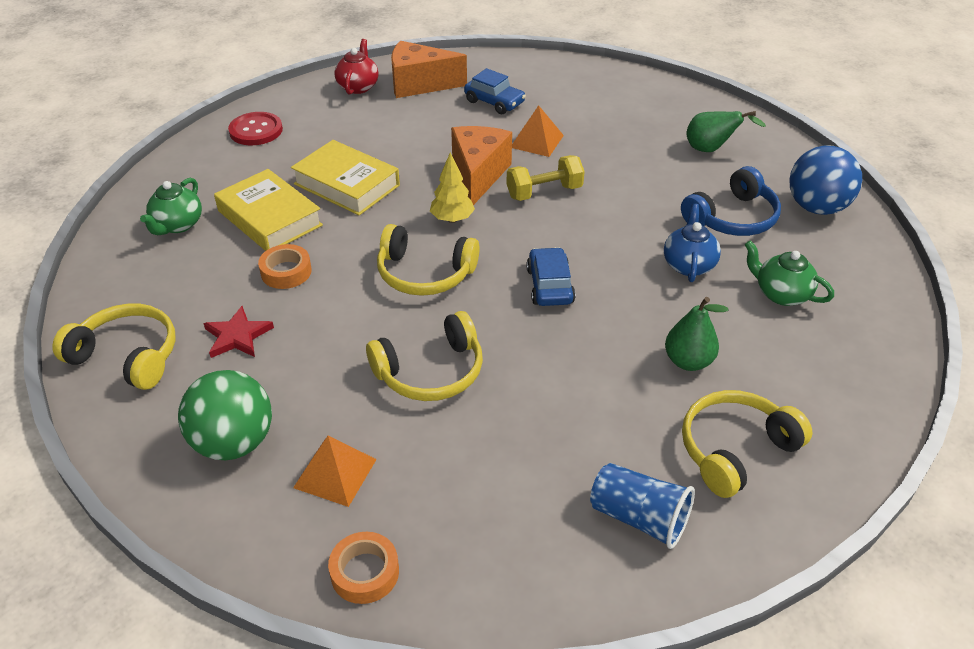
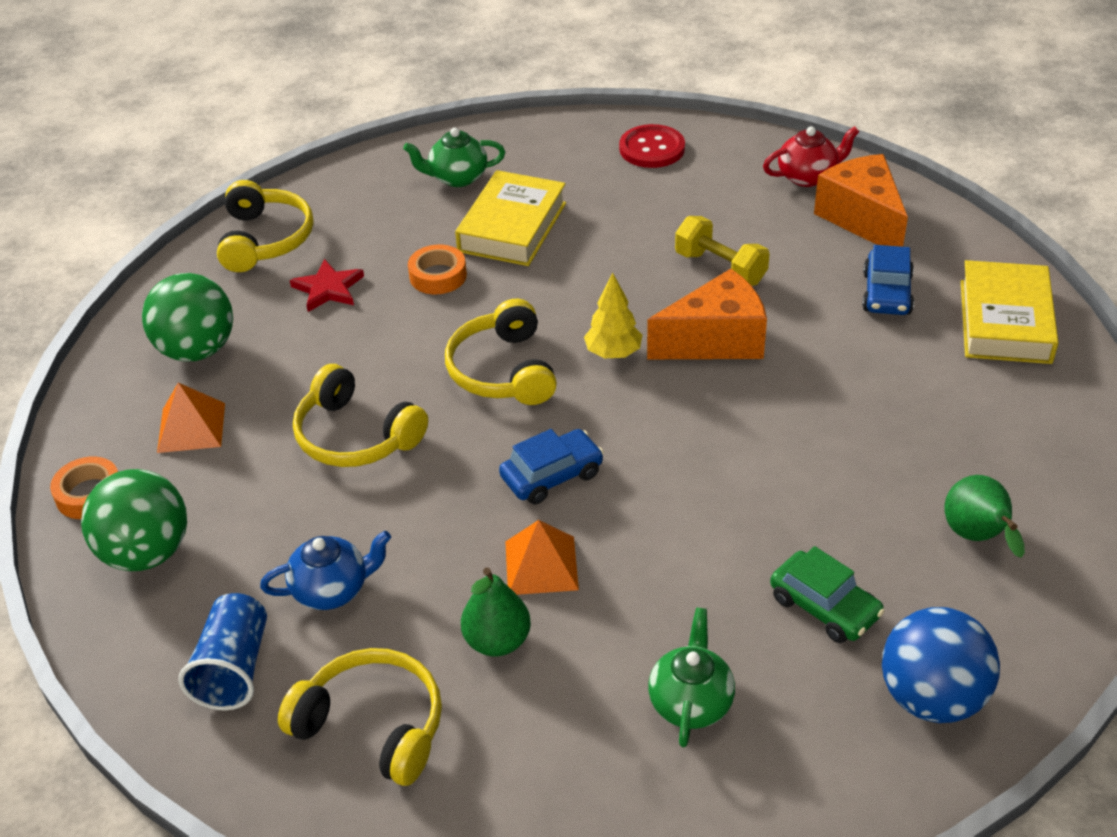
camera: 65 degrees right, 0 degrees up
yellow book [291,140,400,215] -> yellow book moved to [961,260,1059,364]
yellow dumbbell [507,155,585,201] -> yellow dumbbell moved to [675,216,770,286]
orange pyramid [512,105,564,157] -> orange pyramid moved to [506,520,579,595]
blue teapot [664,204,721,282] -> blue teapot moved to [260,531,391,610]
blue headphones [681,166,781,236] -> green car [770,546,885,643]
none -> green ball [81,469,187,571]

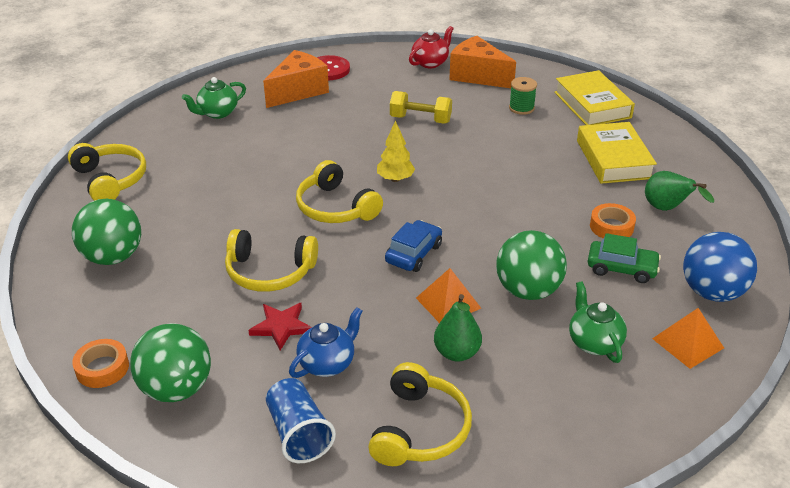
camera: 30 degrees left, 5 degrees down
orange pyramid [157,383,225,453] -> orange pyramid moved to [652,308,724,369]
yellow headphones [278,648,442,786] -> yellow headphones turned 105 degrees clockwise [368,362,472,466]
red star [290,259,364,312] -> red star moved to [248,303,312,350]
orange tape [408,244,467,295] -> orange tape moved to [590,203,636,238]
yellow book [455,170,566,266] -> yellow book moved to [577,122,657,184]
orange cheese [647,269,767,359] -> orange cheese moved to [263,50,329,108]
blue car [862,245,914,315] -> green spool [509,77,537,115]
none -> green ball [496,230,567,300]

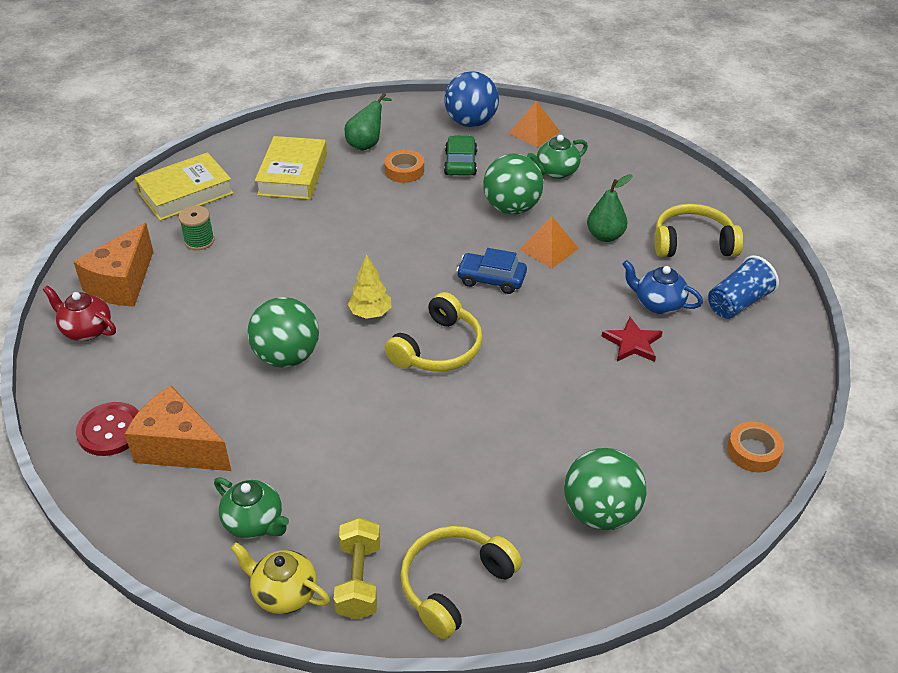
camera: 105 degrees left, 5 degrees up
green ball [130,323,211,402] -> green ball moved to [247,297,319,368]
yellow headphones [225,229,318,292] -> none
yellow dumbbell [390,91,452,124] -> yellow dumbbell moved to [334,517,380,619]
yellow book [577,122,657,184] -> yellow book turned 60 degrees counterclockwise [255,136,327,200]
none -> yellow teapot [231,542,330,614]

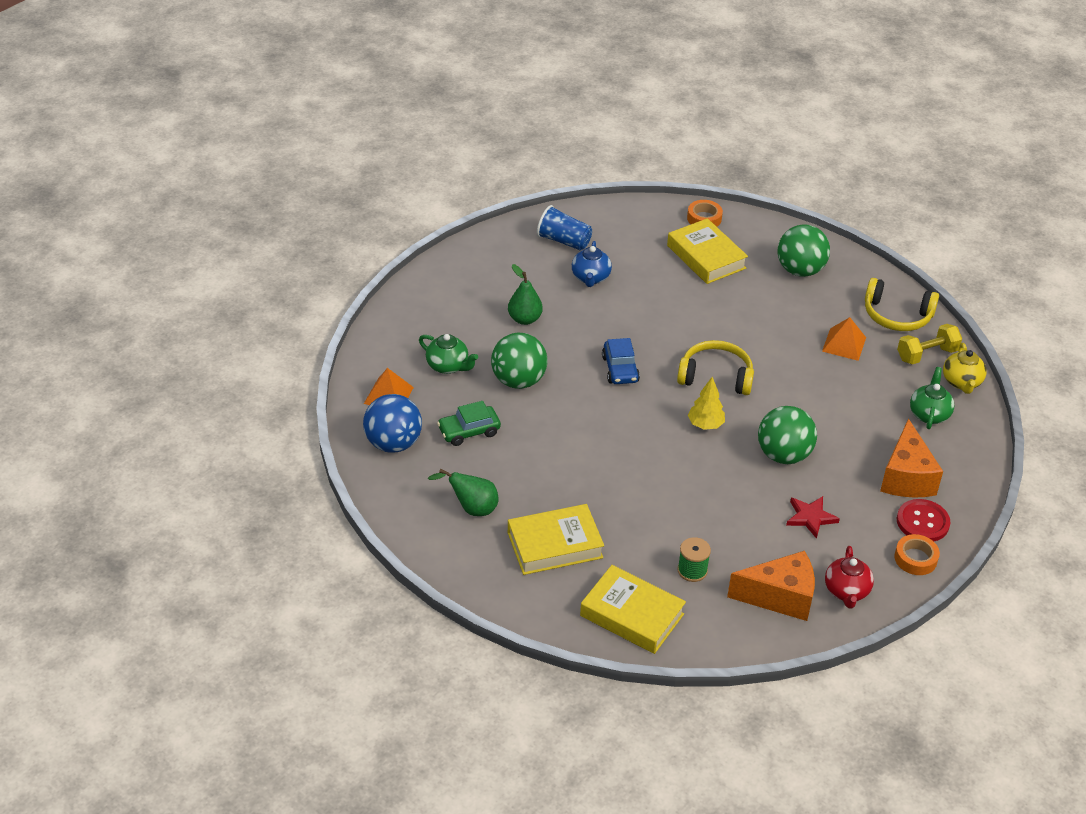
camera: 115 degrees left, 0 degrees up
orange tape [385,150,424,183] -> orange tape moved to [894,534,940,575]
orange pyramid [519,216,579,268] -> orange pyramid moved to [822,317,866,361]
red star [602,317,663,362] -> red star moved to [786,496,840,539]
yellow headphones [655,204,743,257] -> none
none -> yellow book [667,218,748,284]

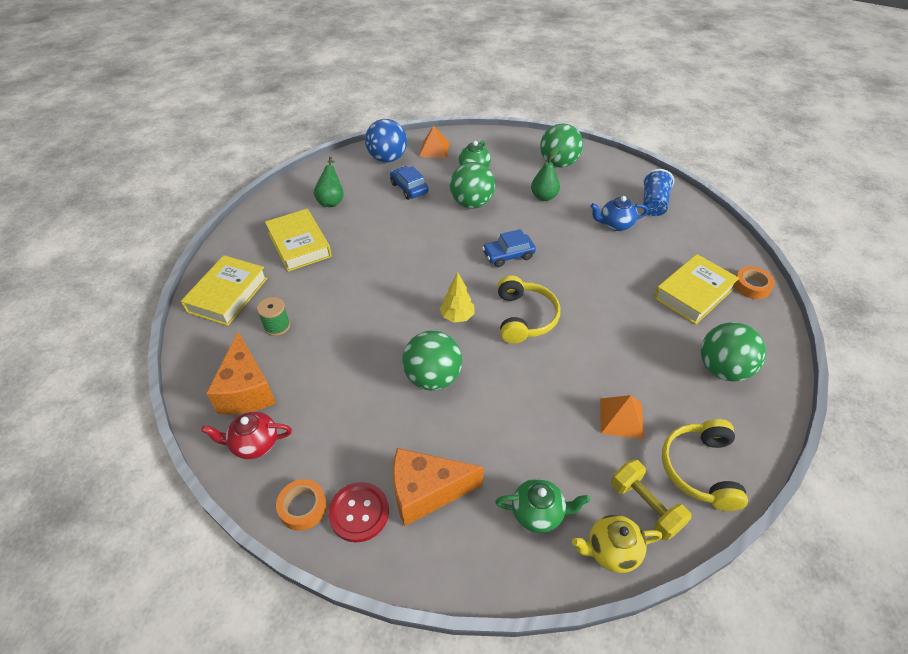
camera: 80 degrees right, 5 degrees up
green car [437,401,501,446] -> blue car [390,166,429,200]
red star [786,496,840,539] -> none
none -> green ball [540,124,583,167]

